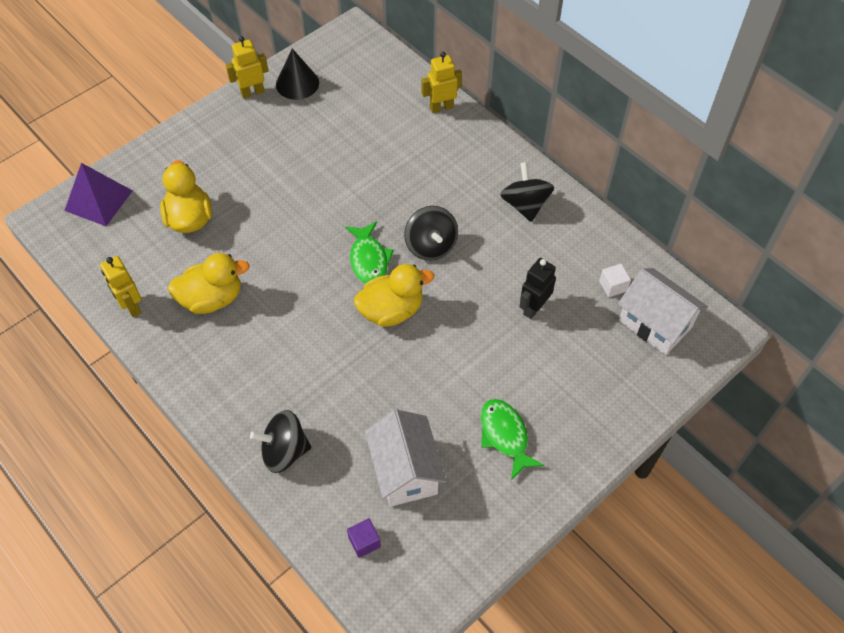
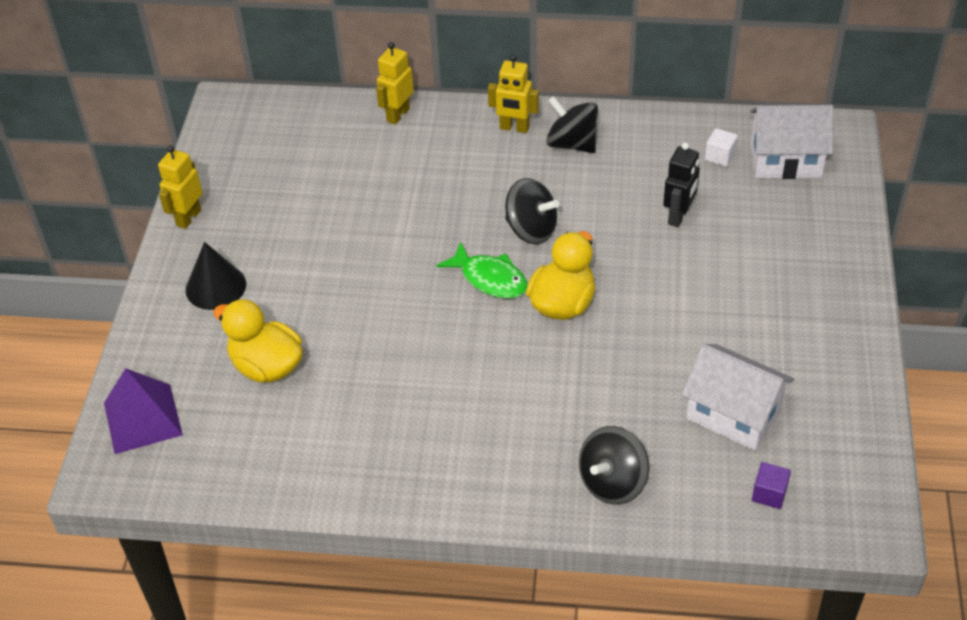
camera: 40 degrees left, 10 degrees down
yellow robot [100,256,142,317] -> yellow robot moved to [488,54,539,133]
yellow duck [168,253,250,314] -> none
black cone [276,49,319,100] -> black cone moved to [186,242,246,310]
green fish [481,399,544,480] -> none
black robot [519,258,556,319] -> black robot turned 150 degrees counterclockwise [663,142,700,227]

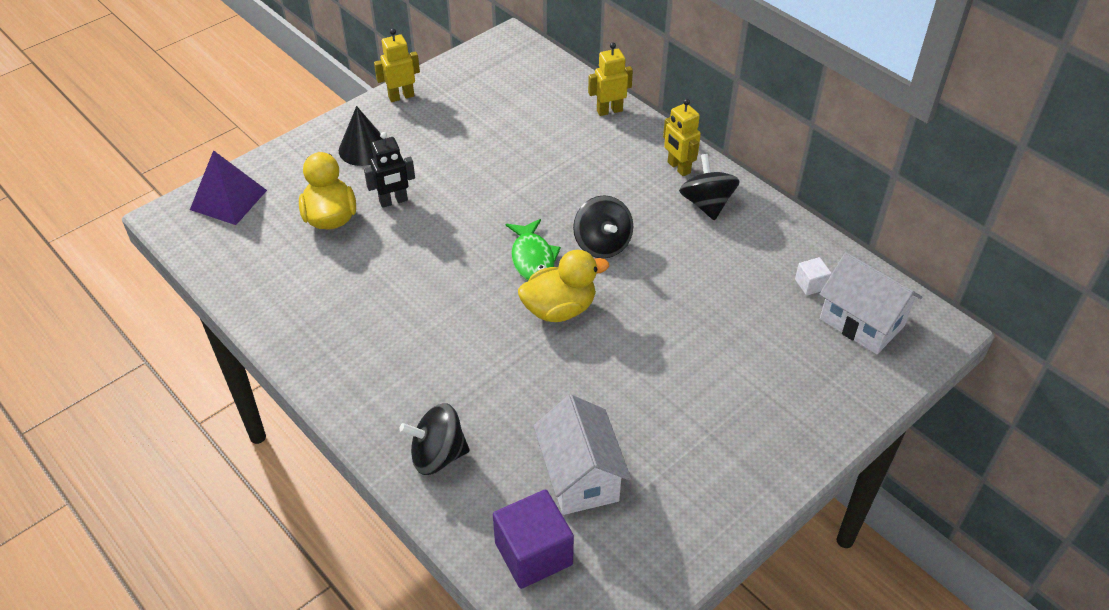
camera: 40 degrees right, 0 degrees up
black robot [663,142,700,227] -> black robot moved to [364,132,415,208]
purple cube [752,462,791,509] -> purple cube [493,489,574,589], size x2.00

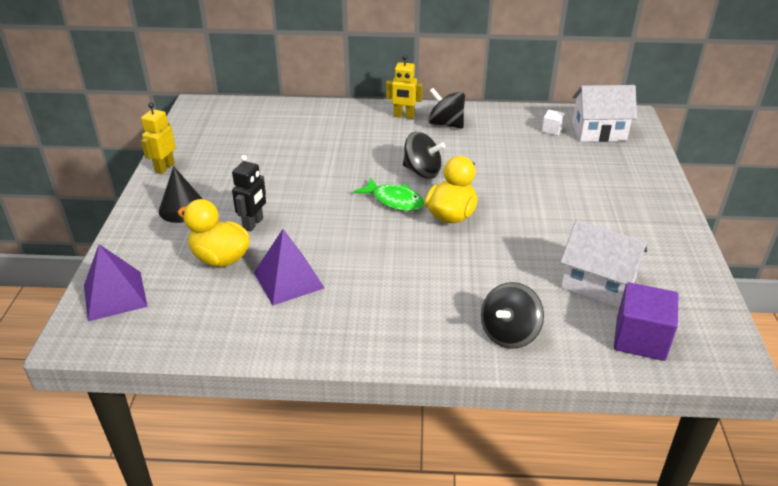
camera: 45 degrees left, 10 degrees down
yellow robot [588,43,633,116] -> none
none -> purple pyramid [254,229,325,306]

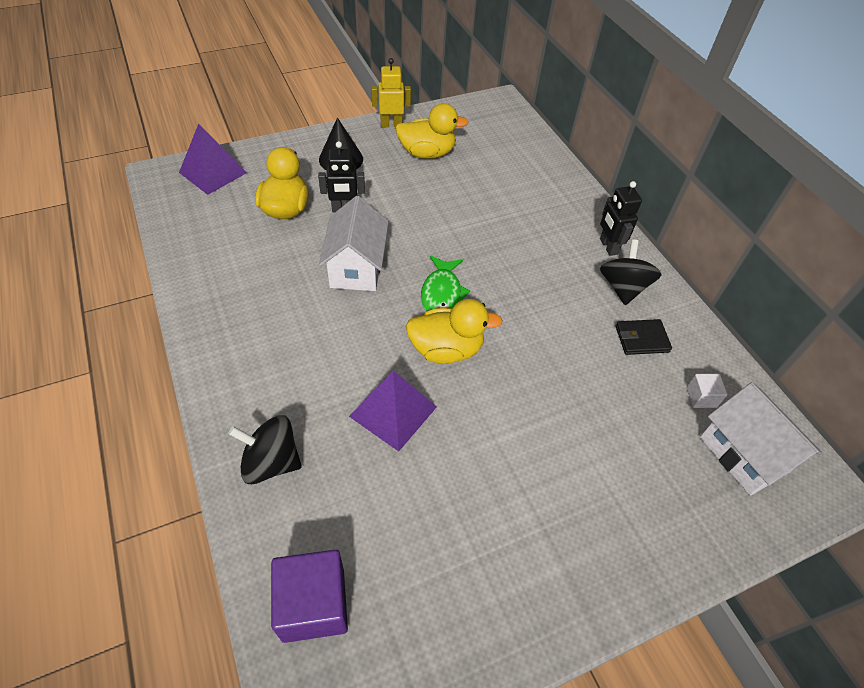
camera: 60 degrees right, 15 degrees up
purple pyramid [254,229,325,306] -> purple pyramid moved to [349,371,437,452]
yellow robot [386,55,423,119] -> black robot [600,181,642,256]
black spinning top [403,132,445,179] -> none
white house [560,220,648,308] -> white house moved to [319,196,389,291]
none -> yellow duck [395,103,469,159]
none -> black wallet [615,319,672,355]

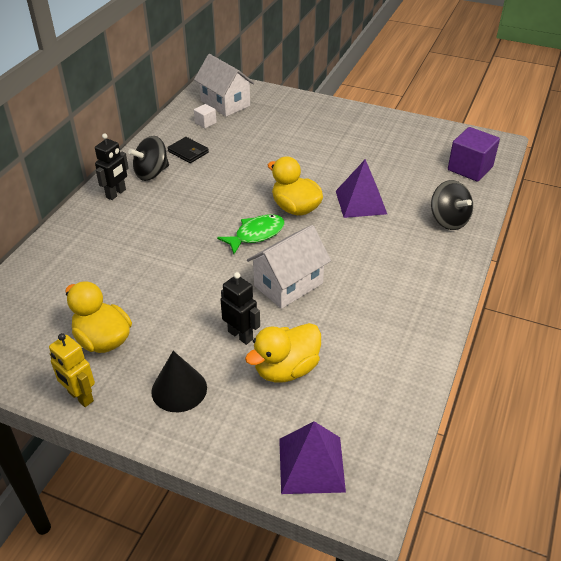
camera: 130 degrees left, 10 degrees down
white house [700,382,822,496] -> white house turned 60 degrees counterclockwise [194,54,255,117]

